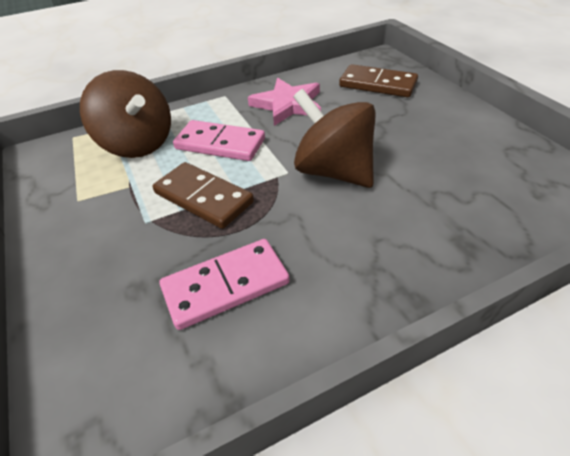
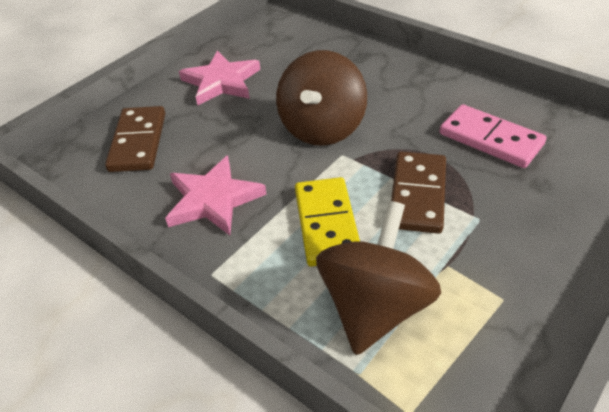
camera: 115 degrees left, 0 degrees up
pink domino [173,120,265,161] -> yellow domino [295,177,360,267]
none -> pink star [179,51,260,105]

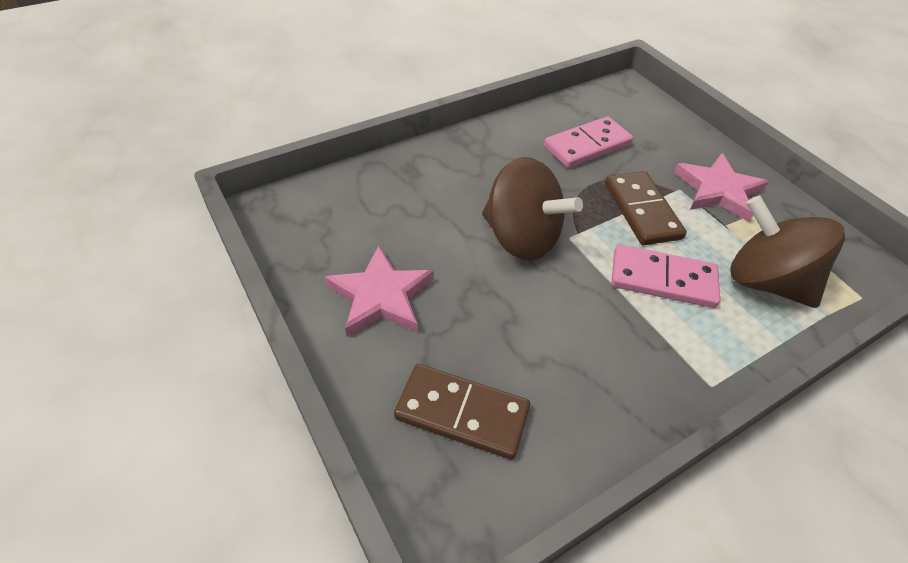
camera: 75 degrees left, 5 degrees up
pink star [165,155,267,235] -> pink star moved to [673,153,768,222]
yellow domino [295,177,360,267] -> pink domino [611,244,720,308]
brown domino [391,152,446,234] -> brown domino turned 45 degrees clockwise [605,171,687,245]

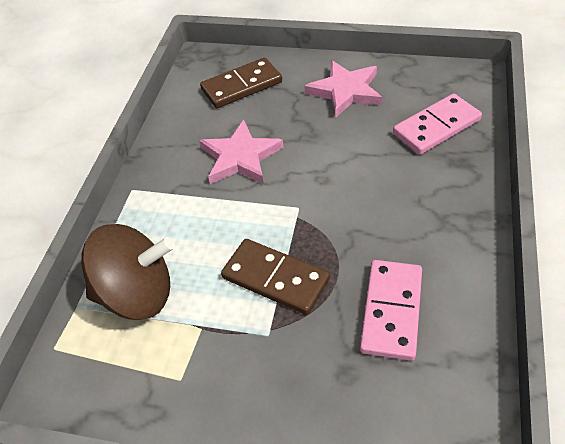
camera: 140 degrees right, 0 degrees up
brown spinning top [482,157,583,261] -> none
pink domino [611,244,720,308] -> pink domino moved to [393,94,482,155]
pink star [673,153,768,222] -> pink star moved to [199,120,284,184]

